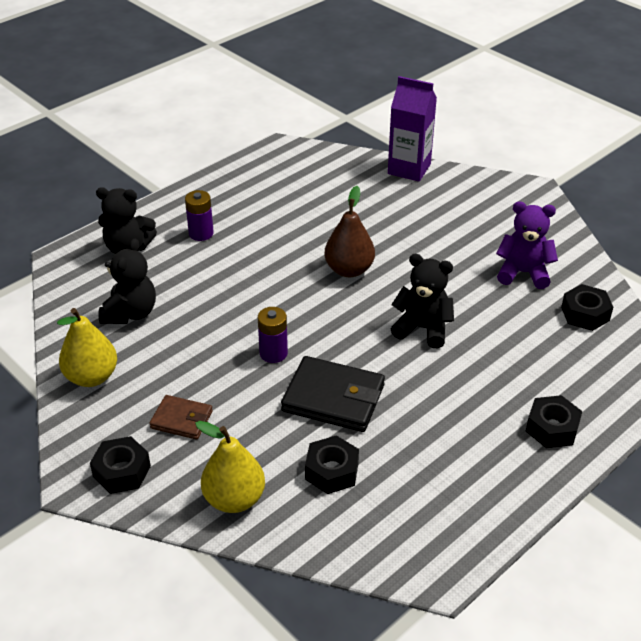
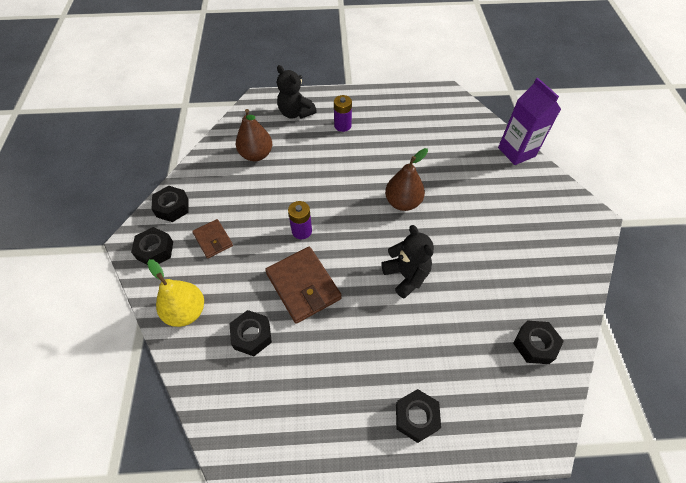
camera: 40 degrees right, 15 degrees up
yellow pear [57,308,117,387] -> none
black teddy bear [99,239,156,324] -> brown pear [236,109,272,161]
black wallet [281,356,385,432] -> brown wallet [265,247,342,324]
purple teddy bear [496,202,558,289] -> none
none -> black nut [152,186,188,222]

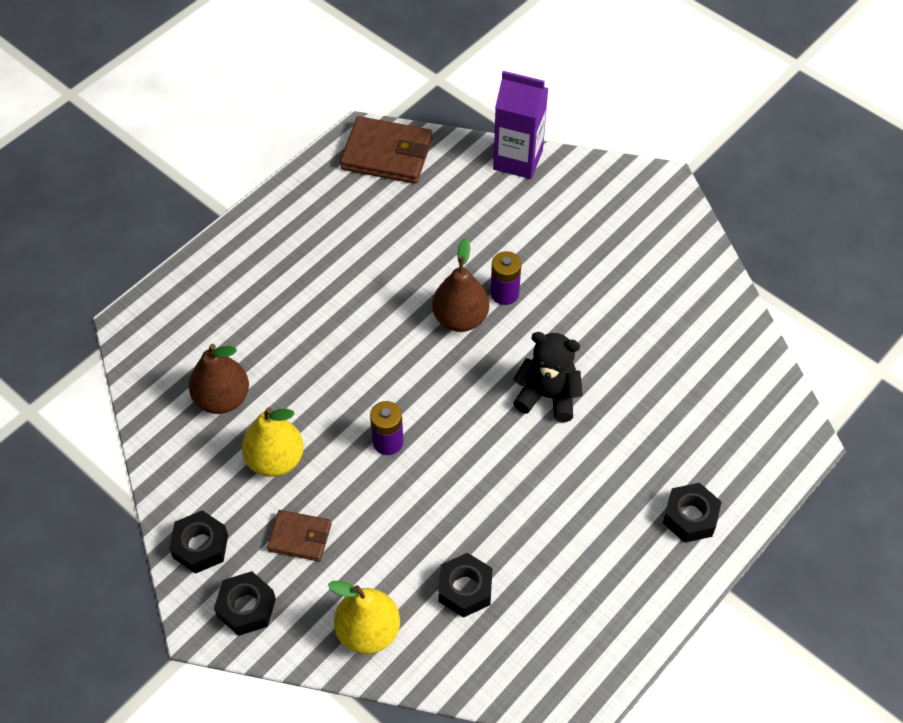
camera: 45 degrees left, 0 degrees up
brown wallet [265,247,342,324] -> brown wallet moved to [340,116,432,184]
black teddy bear [277,65,317,119] -> none
purple battery [334,95,352,132] -> purple battery moved to [491,251,522,305]
black nut [513,321,564,364] -> none
none -> yellow pear [242,407,304,477]

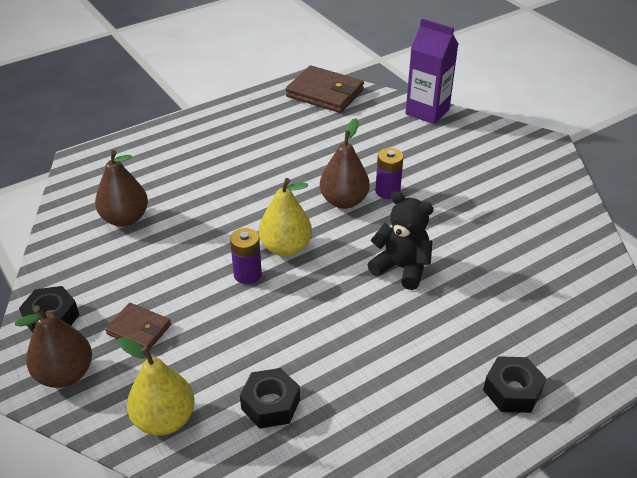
camera: 15 degrees right, 15 degrees down
black nut [214,571,276,636] -> brown pear [15,305,92,388]
yellow pear [242,407,304,477] -> yellow pear moved to [259,178,312,257]

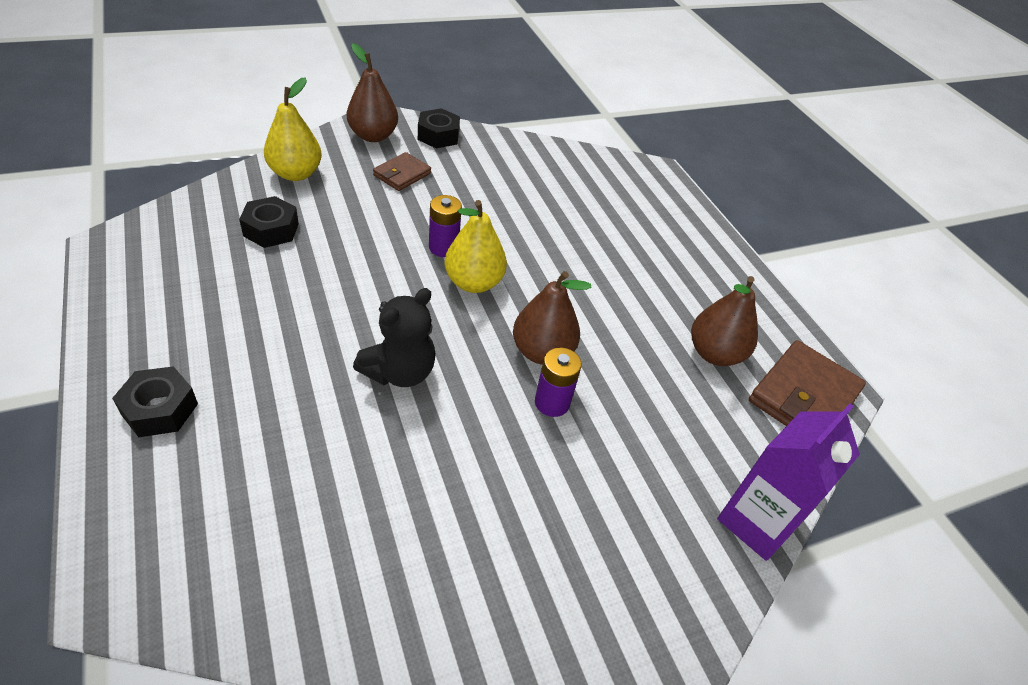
camera: 95 degrees right, 5 degrees up
brown pear [95,150,148,227] -> brown pear moved to [691,276,758,366]

